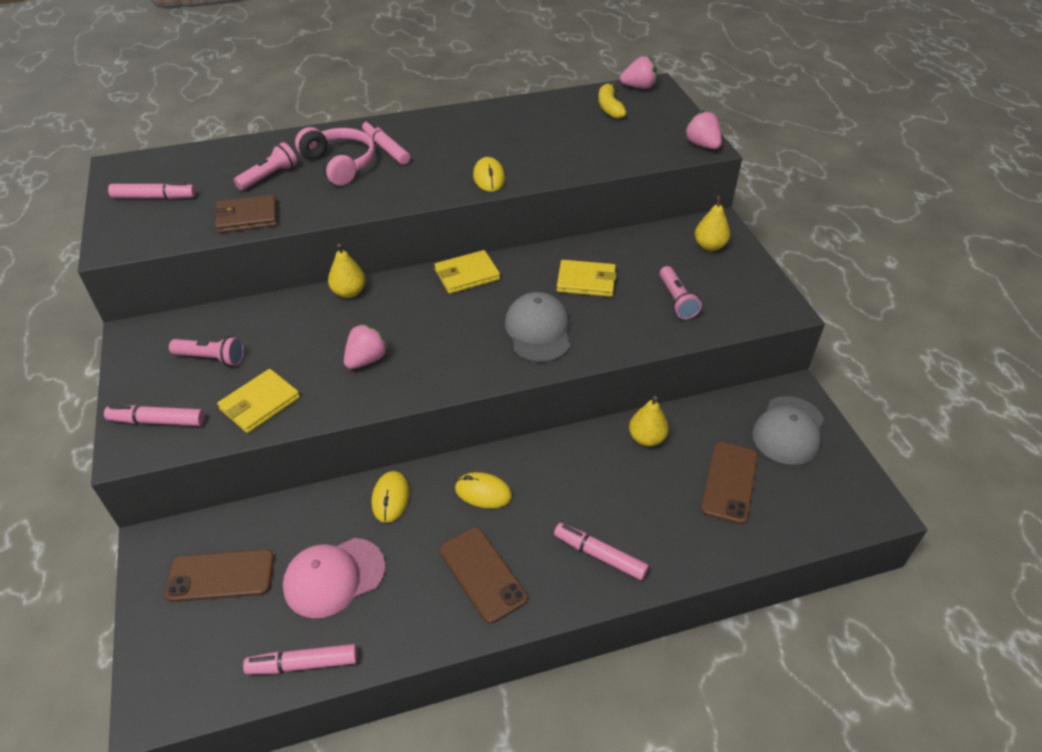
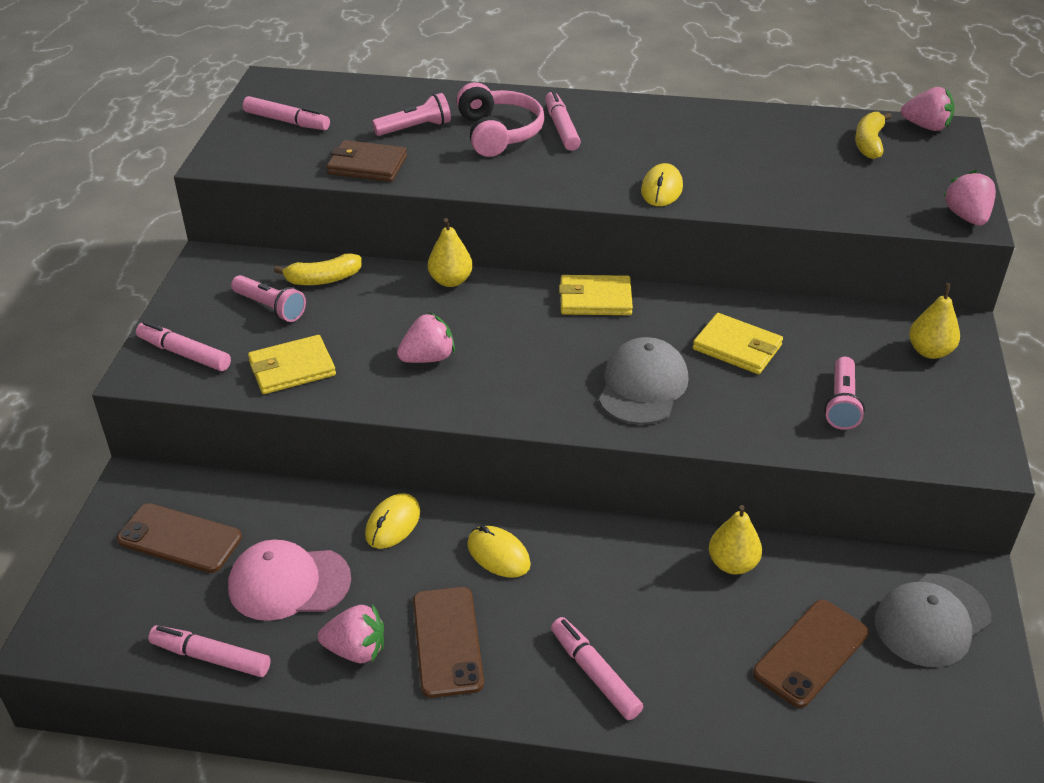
camera: 25 degrees right, 5 degrees down
none -> yellow banana [274,253,362,285]
none -> pink strawberry [318,605,384,663]

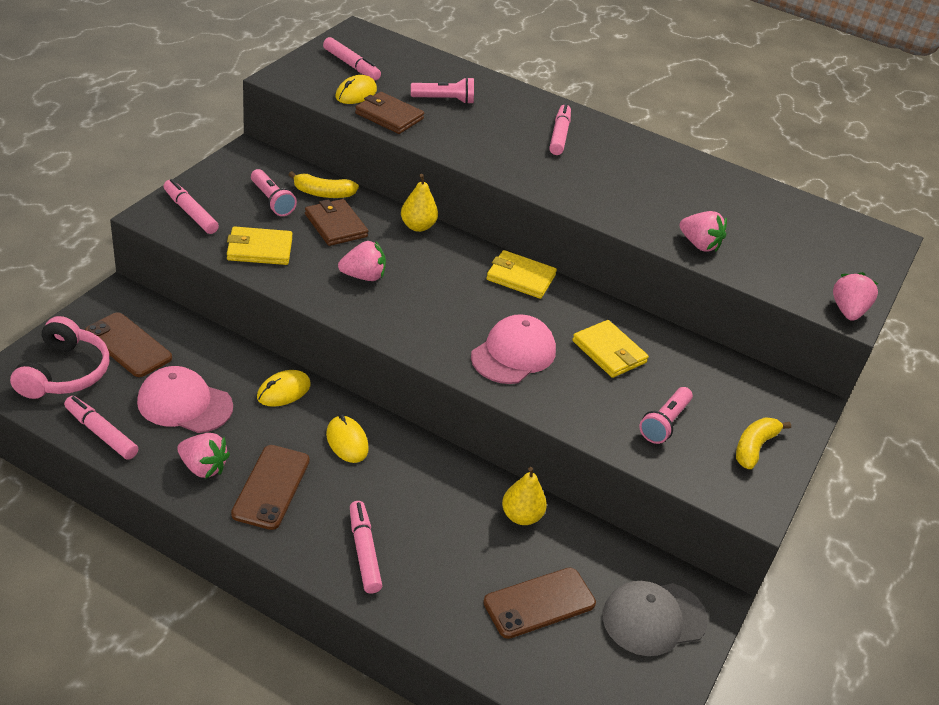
camera: 15 degrees right, 0 degrees up
pink headphones [456,82,545,157] -> pink headphones moved to [10,316,109,399]
grey cap [599,337,689,425] -> pink cap [471,314,556,384]
yellow mouse [641,163,683,206] -> yellow mouse moved to [335,75,377,104]
yellow banana [855,112,892,159] -> yellow banana moved to [736,417,791,469]
pink strawberry [901,87,955,131] -> pink strawberry moved to [679,211,727,252]
yellow pear [909,283,960,359] -> none
none -> brown wallet [305,199,368,246]

